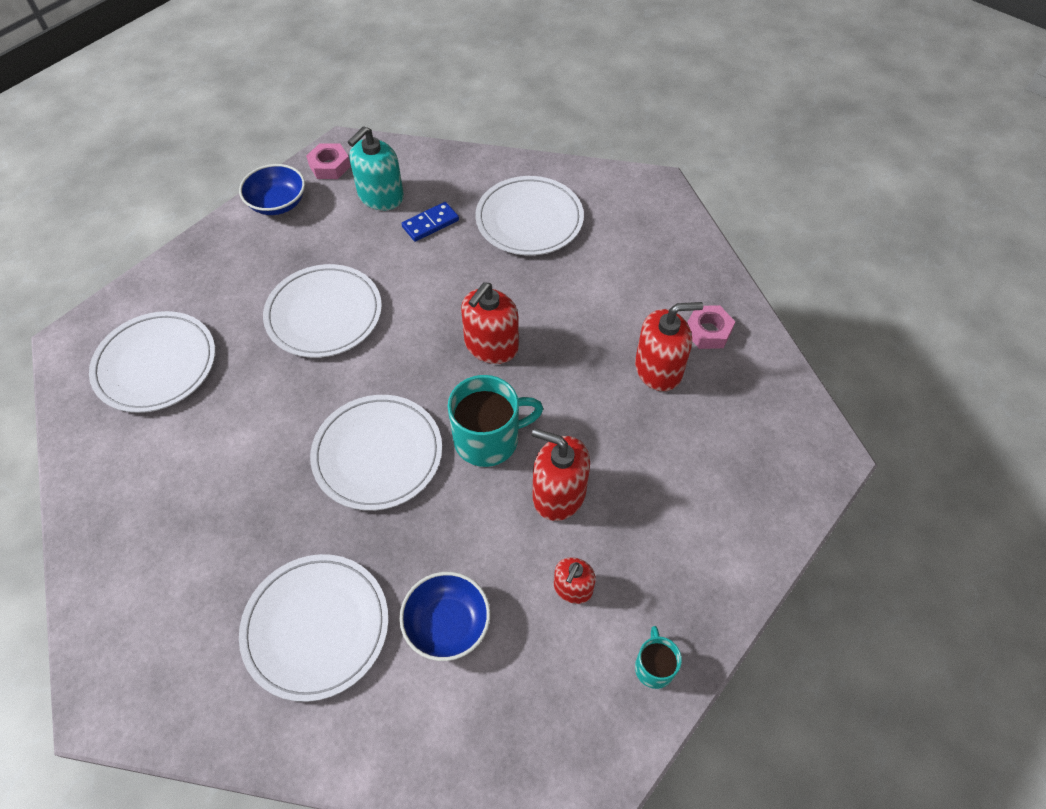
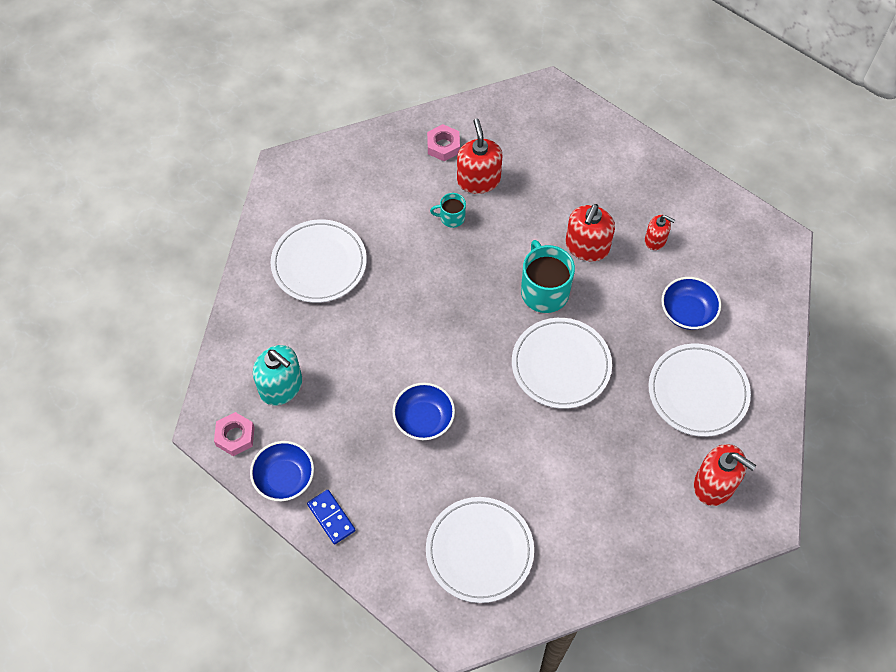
camera: 90 degrees left, 5 degrees up
white plate [263,264,382,358] -> blue bowl [392,383,455,440]
blue domino [402,202,459,242] -> blue domino moved to [307,490,355,544]
red soap dispenser [461,282,519,364] -> red soap dispenser moved to [694,444,756,506]
turquoise mug [635,626,682,689] -> turquoise mug moved to [430,193,466,228]

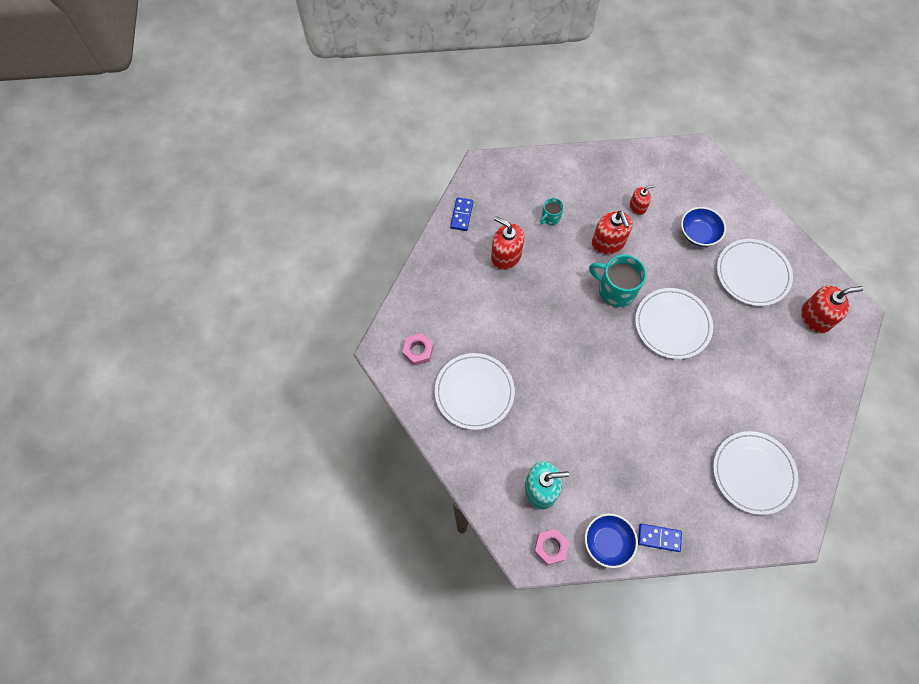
camera: 45 degrees left, 5 degrees up
blue bowl [392,383,455,440] -> none
pink nut [427,124,460,161] -> pink nut moved to [402,333,434,366]
turquoise mug [430,193,466,228] -> turquoise mug moved to [540,198,564,225]
none -> blue domino [450,197,474,231]

